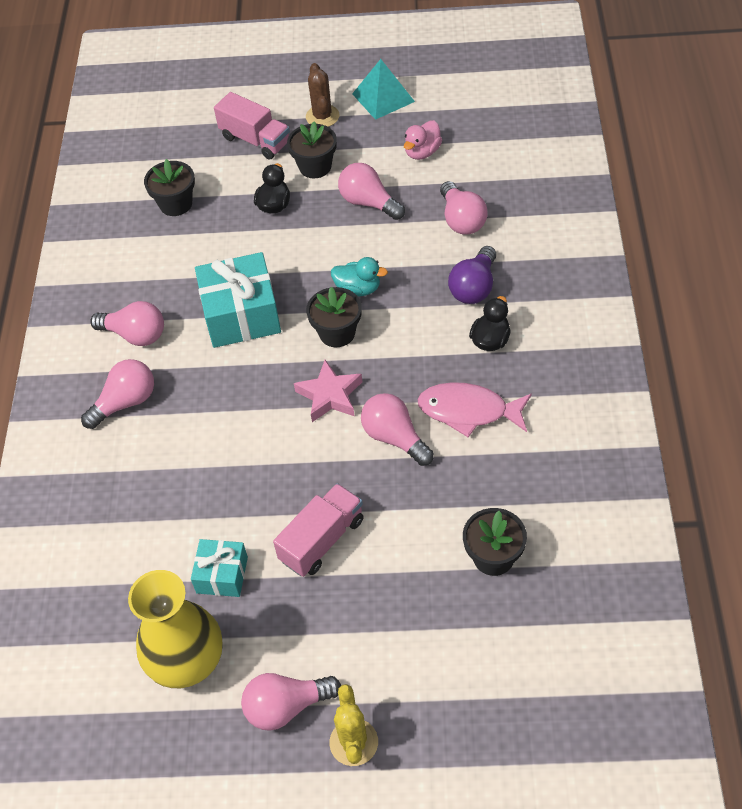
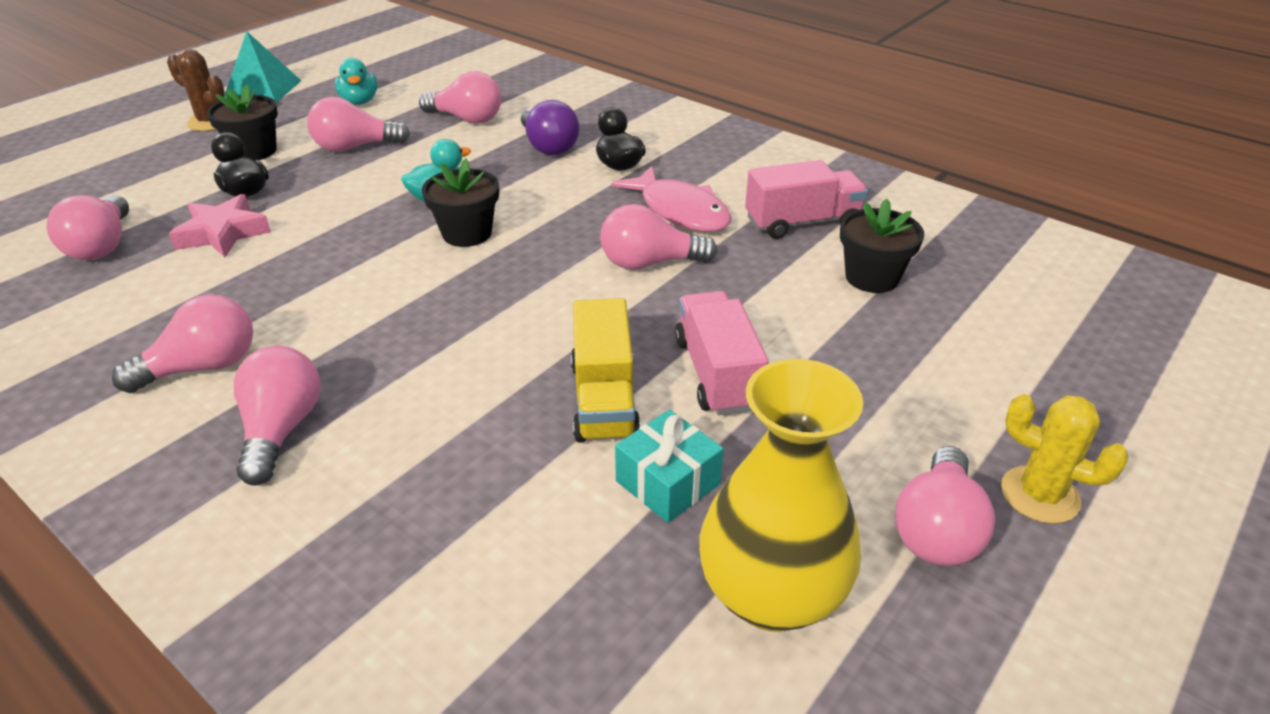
camera: 55 degrees left, 15 degrees down
black flower pot [144,159,195,216] -> pink light bulb [46,195,129,260]
turquoise gift [195,252,281,348] -> none
pink truck [214,92,290,160] -> pink truck moved to [745,160,868,239]
pink star [294,360,362,422] -> pink star moved to [169,194,271,258]
pink duck [404,120,442,160] -> turquoise duck [335,58,378,105]
pink fish [417,382,532,437] -> pink fish turned 90 degrees counterclockwise [611,166,732,232]
none -> yellow truck [571,298,641,443]

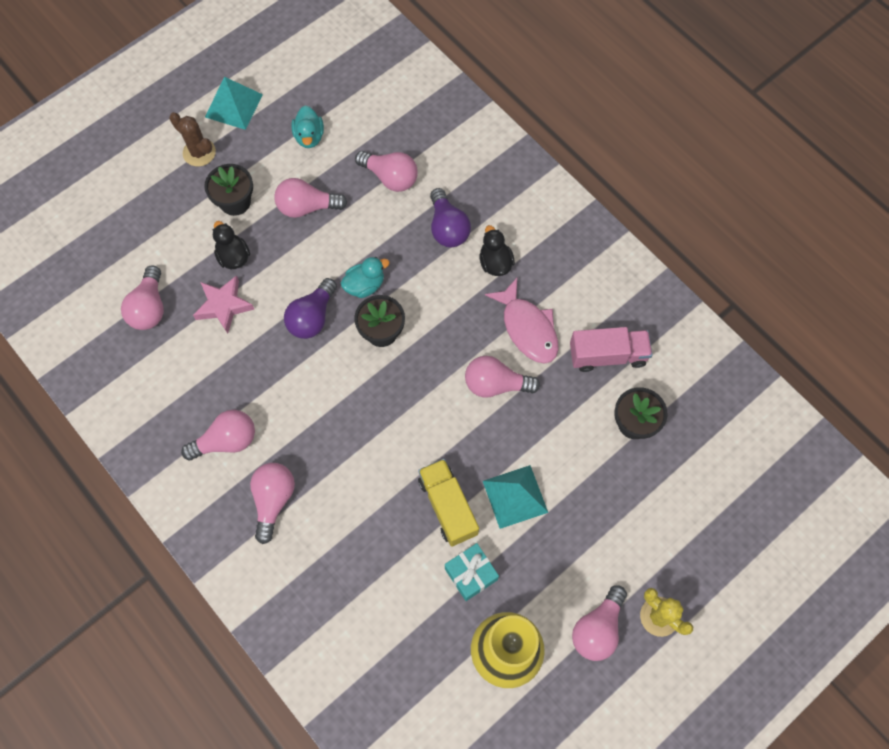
camera: 10 degrees right, 30 degrees up
yellow truck [571,298,641,443] -> yellow truck turned 150 degrees clockwise [418,459,479,547]
pink truck [675,291,768,415] -> turquoise pyramid [483,465,548,529]
none -> purple light bulb [284,278,337,339]

